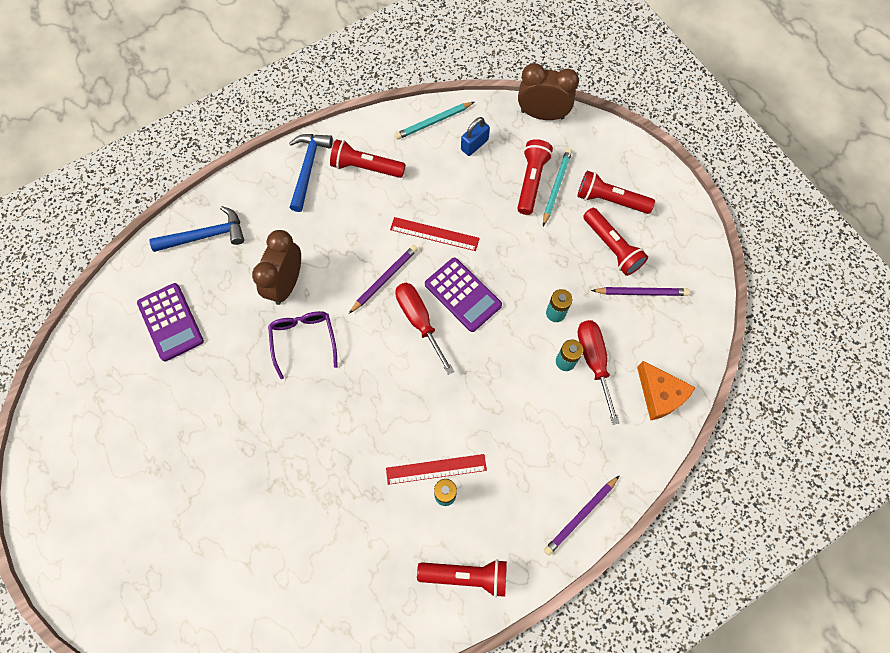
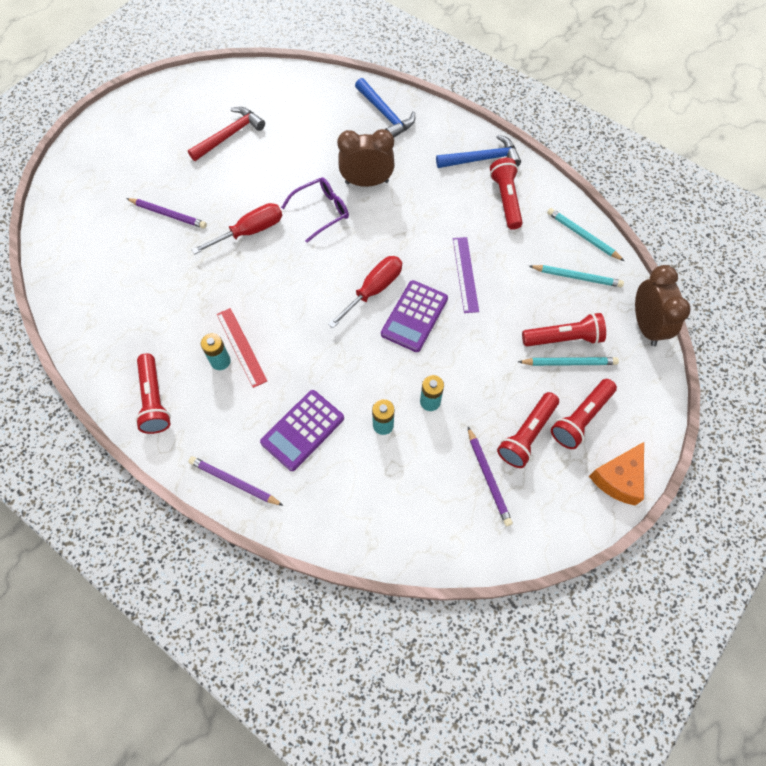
camera: 70 degrees right, 5 degrees down
purple calculator [137,283,204,361] -> purple calculator moved to [260,390,344,471]
purple pencil [349,245,418,313] -> purple pencil moved to [126,198,207,229]
red ruler [390,217,480,251] -> purple ruler [453,237,479,313]
blue padlock [461,117,490,156] -> turquoise pencil [529,265,624,287]
red flashlight [577,171,655,214] -> red flashlight turned 135 degrees counterclockwise [551,379,617,449]
red screwdriver [578,320,620,425] -> red screwdriver moved to [191,203,282,255]
orange cheese [637,361,696,421] -> orange cheese moved to [589,442,644,506]
none -> red hammer [188,107,265,161]

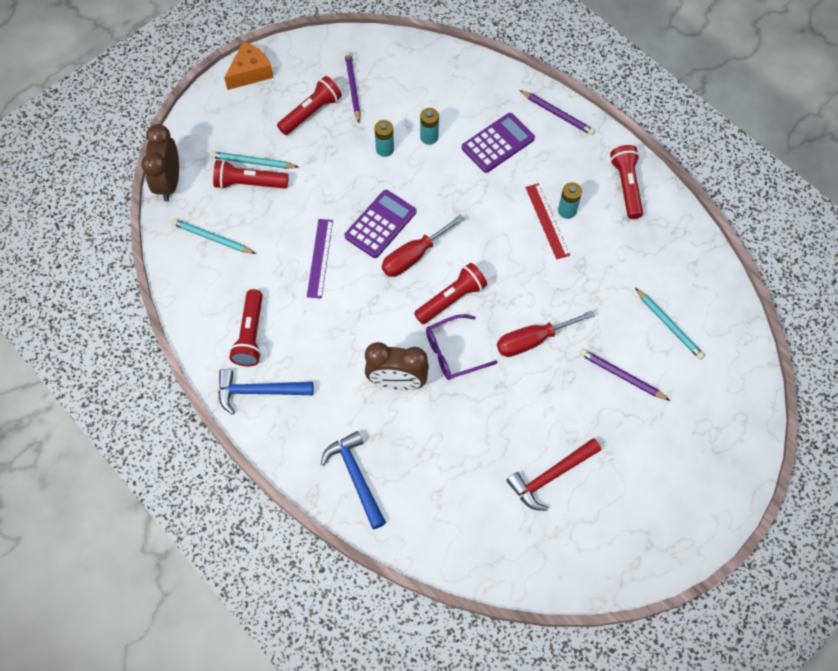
camera: 170 degrees left, 0 degrees up
turquoise pencil [547,208,624,261] -> turquoise pencil moved to [635,288,705,360]
red flashlight [551,379,617,449] -> red flashlight moved to [414,263,487,324]

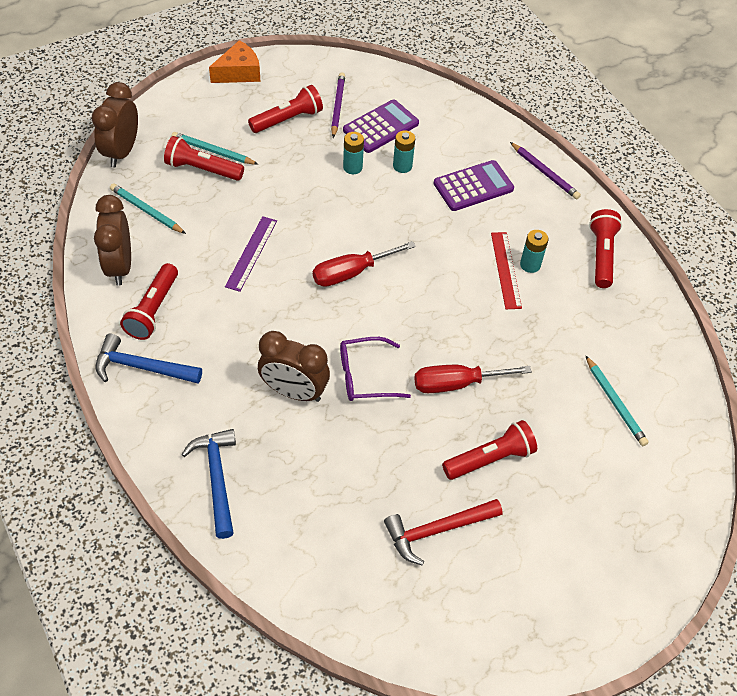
camera: 10 degrees right, 10 degrees down
purple calculator [344,190,416,258] -> purple calculator moved to [343,99,419,153]
red flashlight [414,263,487,324] -> red flashlight moved to [442,420,537,480]
purple pencil [579,349,670,401] -> none
none -> brown clock [94,195,131,286]

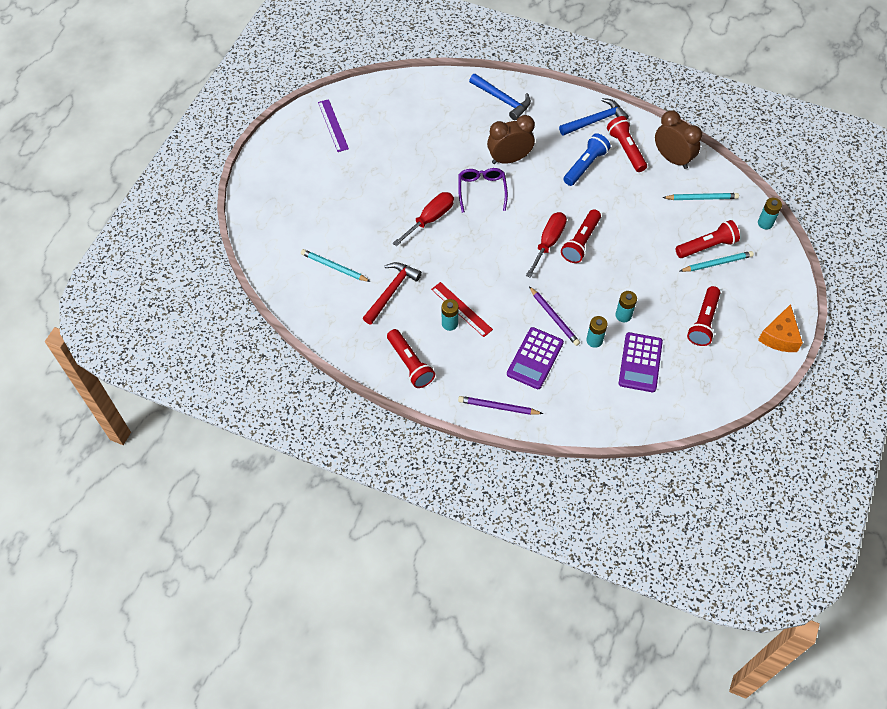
camera: 145 degrees right, 5 degrees up
brown clock [92,82,138,167] -> turquoise battery [758,198,782,229]
purple ruler [225,216,277,292] -> purple ruler moved to [318,99,349,152]
purple pencil [331,72,345,138] -> purple pencil moved to [529,286,580,346]
purple glasses [340,337,411,401] -> purple glasses turned 45 degrees counterclockwise [458,168,508,213]
red hammer [384,499,503,565] -> red hammer moved to [363,262,422,325]
red flashlight [442,420,537,480] -> red flashlight moved to [561,209,601,263]
none -> blue flashlight [563,133,611,186]

